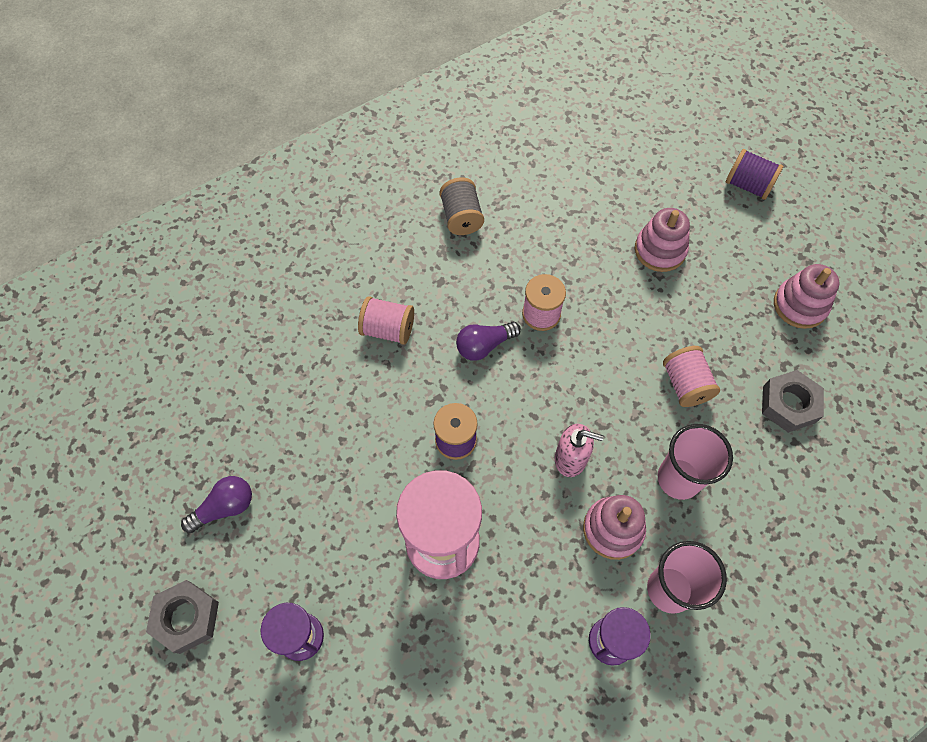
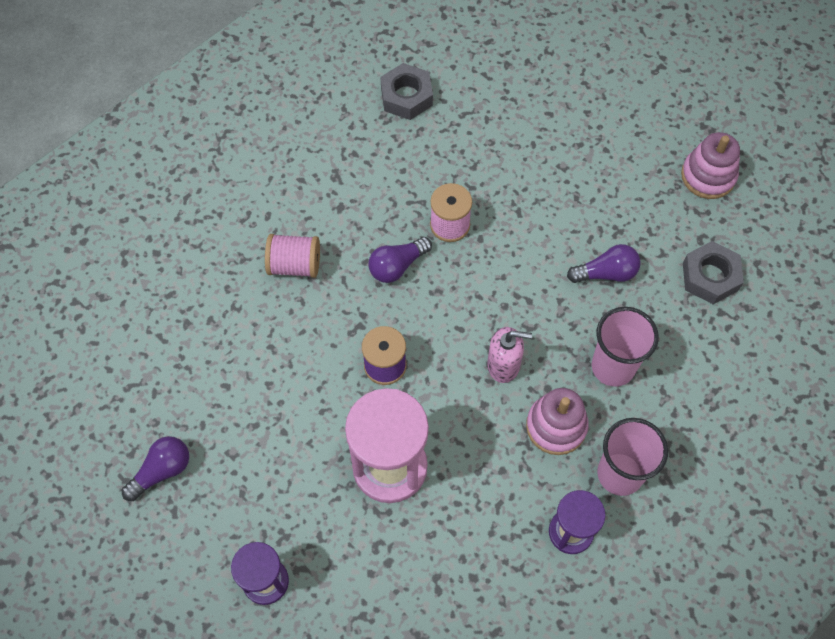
camera: 10 degrees left, 0 degrees up
grey nut [146,580,219,654] -> grey nut moved to [380,63,433,120]
grey spool [440,178,484,235] -> none
pink stacking toy [635,208,690,272] -> none
pink spool [663,346,720,407] -> purple light bulb [567,244,641,283]
purple spool [726,149,783,200] -> none

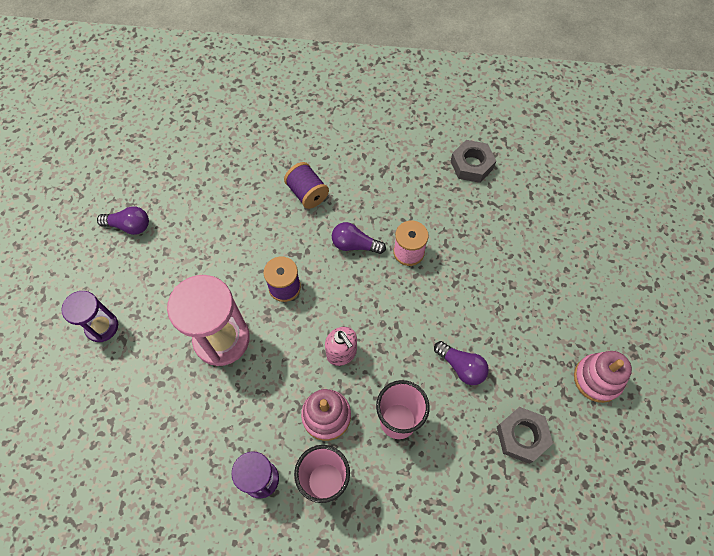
camera: 50 degrees right, 0 degrees up
pink spool [265,234,320,278] -> purple spool [284,162,329,209]

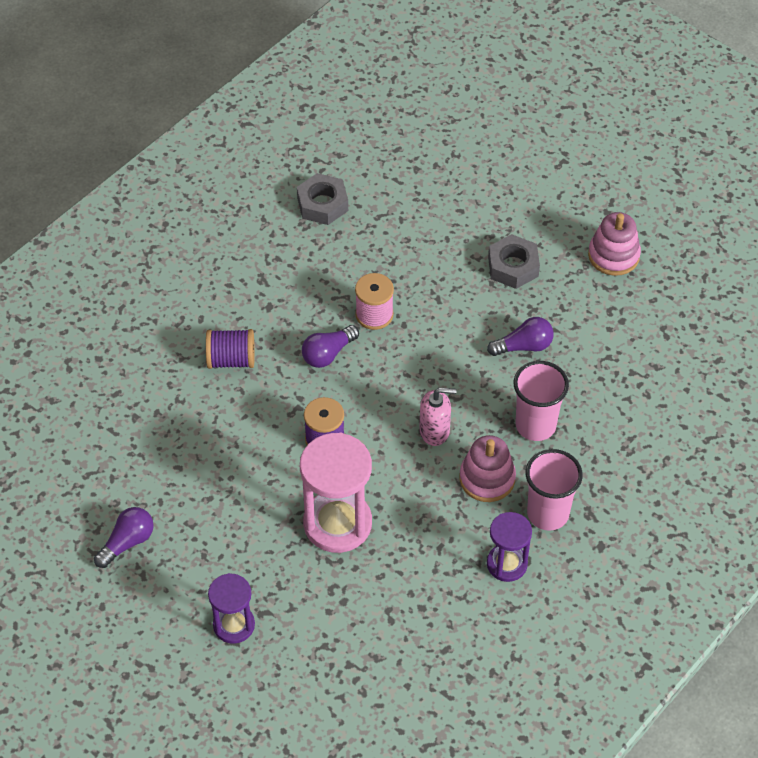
camera: 55 degrees left, 10 degrees down
grey nut [497,407,553,464] -> grey nut moved to [488,234,540,289]

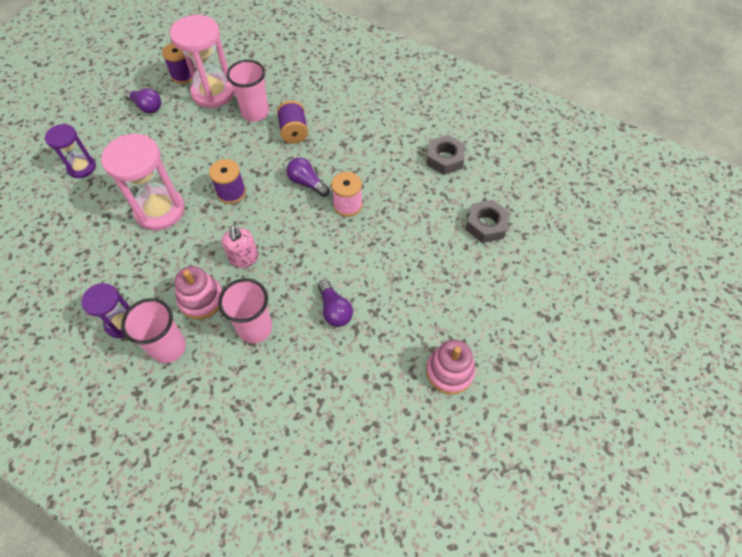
camera: 80 degrees right, 5 degrees up
grey nut [488,234,540,289] -> grey nut moved to [465,200,510,243]
none -> purple spool [162,43,193,84]
none -> pink hourglass [170,15,235,108]
none -> pink cup [227,60,269,122]

